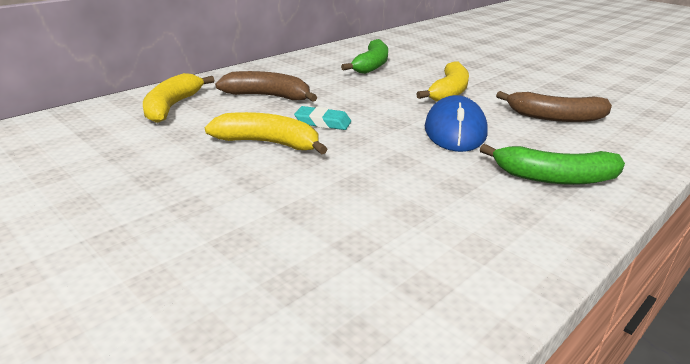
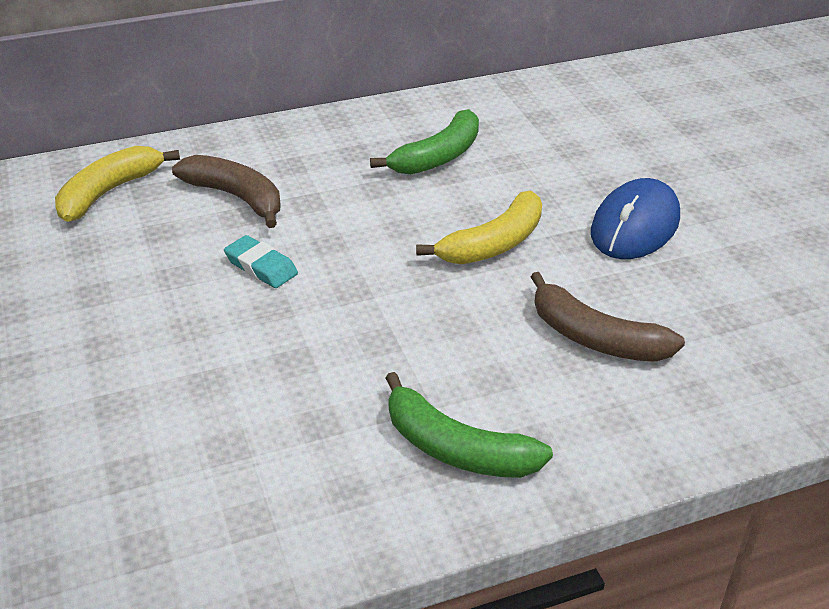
camera: 25 degrees right, 10 degrees up
yellow banana [205,112,327,154] -> none
blue mouse [425,95,488,152] -> blue mouse moved to [591,178,680,259]

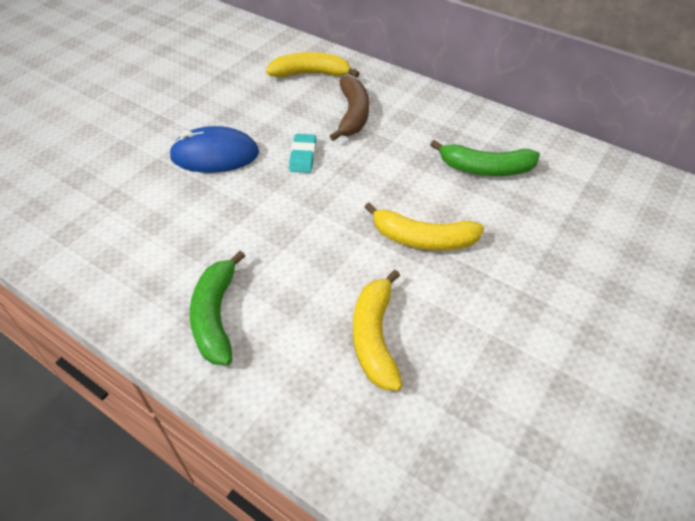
camera: 55 degrees right, 10 degrees up
brown banana [531,272,685,362] -> yellow banana [353,270,403,391]
blue mouse [591,178,680,259] -> blue mouse moved to [169,126,259,173]

